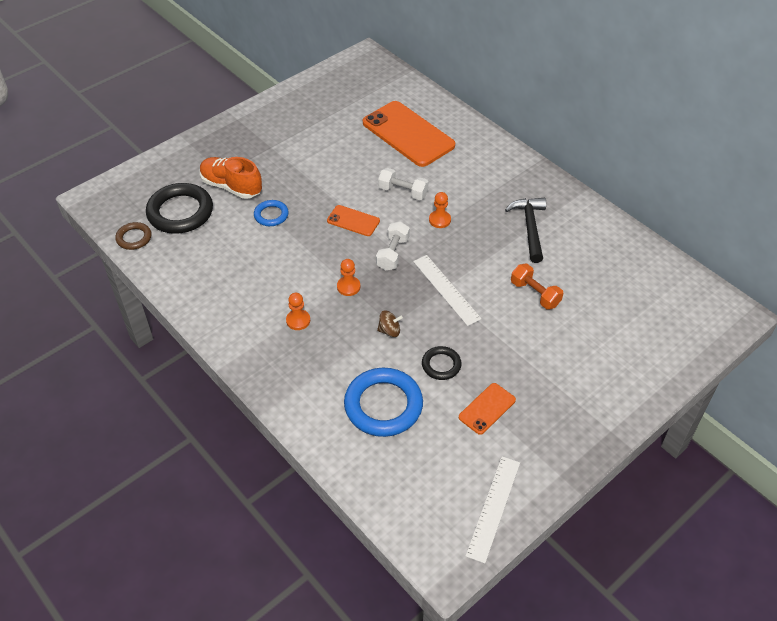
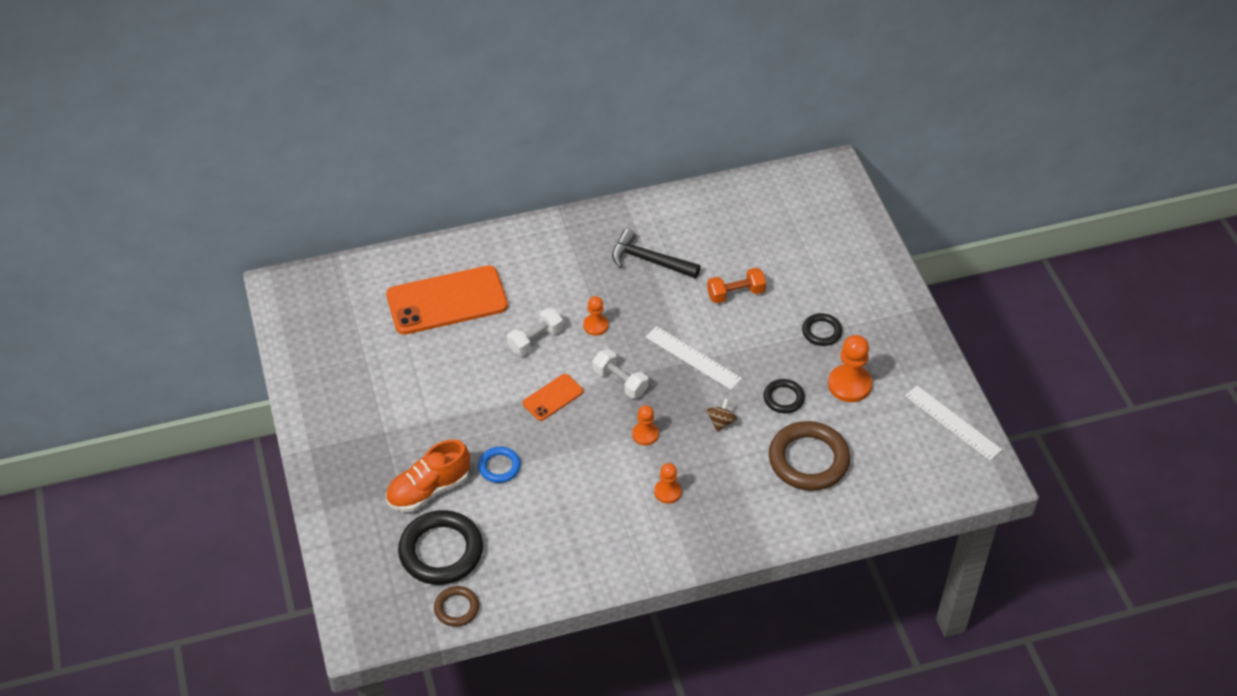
camera: 65 degrees left, 0 degrees up
blue ring [344,368,423,437] -> brown ring [769,421,850,491]
white ruler [413,255,482,326] -> white ruler turned 45 degrees clockwise [646,326,742,390]
orange phone [459,383,516,435] -> orange pawn [828,335,872,402]
none -> black ring [802,313,842,346]

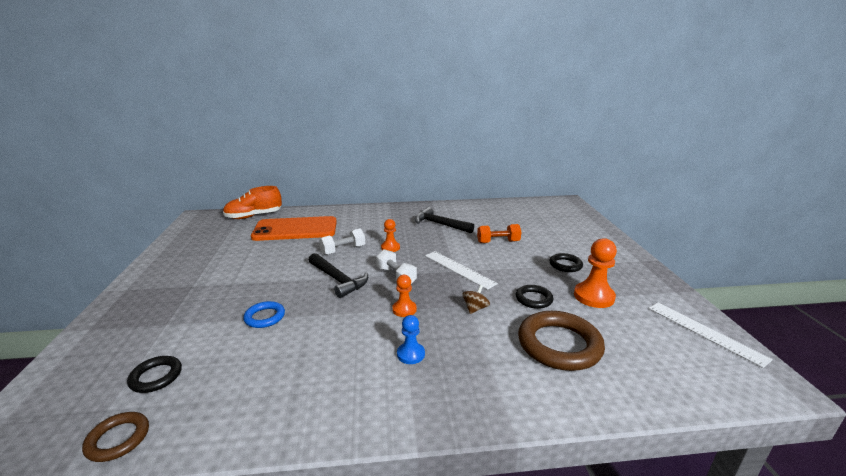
camera: 10 degrees right, 25 degrees down
orange shoe [386,440,470,512] -> orange shoe moved to [223,186,282,219]
black ring [398,510,483,585] -> black ring [127,356,182,393], size x0.52
orange phone [523,374,583,421] -> black hammer [308,253,368,298]
orange pawn [654,463,681,504] -> blue pawn [397,315,425,364]

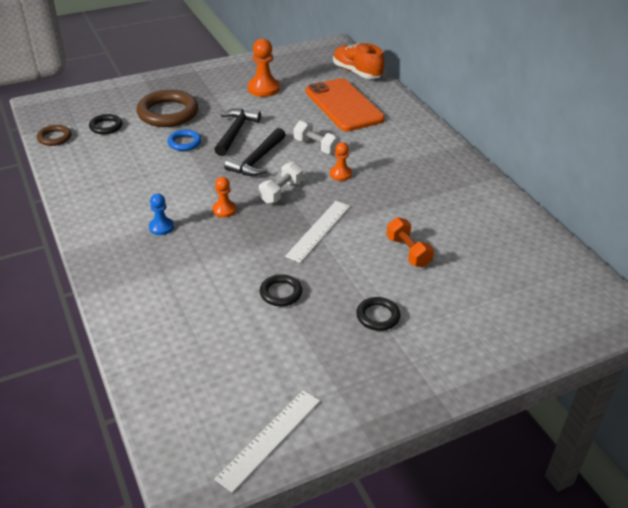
camera: 70 degrees right, 15 degrees up
black hammer [415,207,474,233] -> black hammer moved to [214,109,261,156]
brown spinning top [463,285,490,314] -> none
brown ring [518,311,605,371] -> brown ring moved to [136,90,198,127]
orange pawn [574,238,617,308] -> orange pawn moved to [248,38,280,97]

